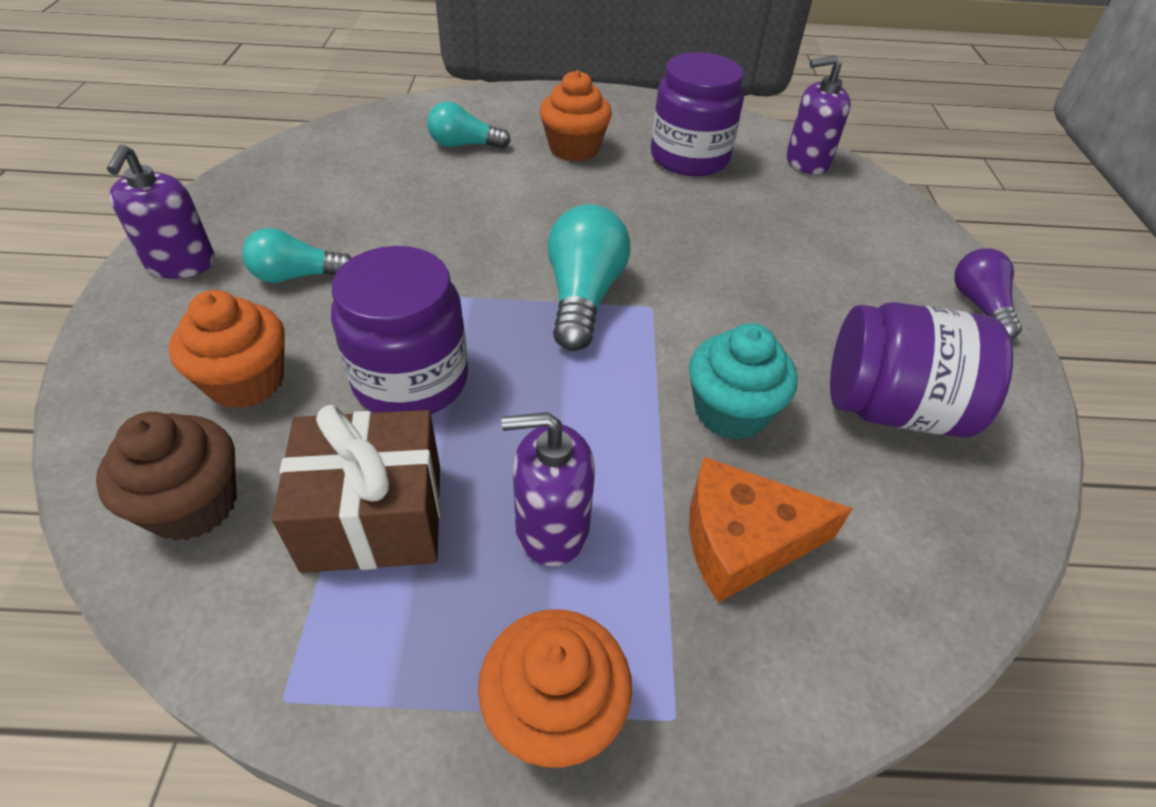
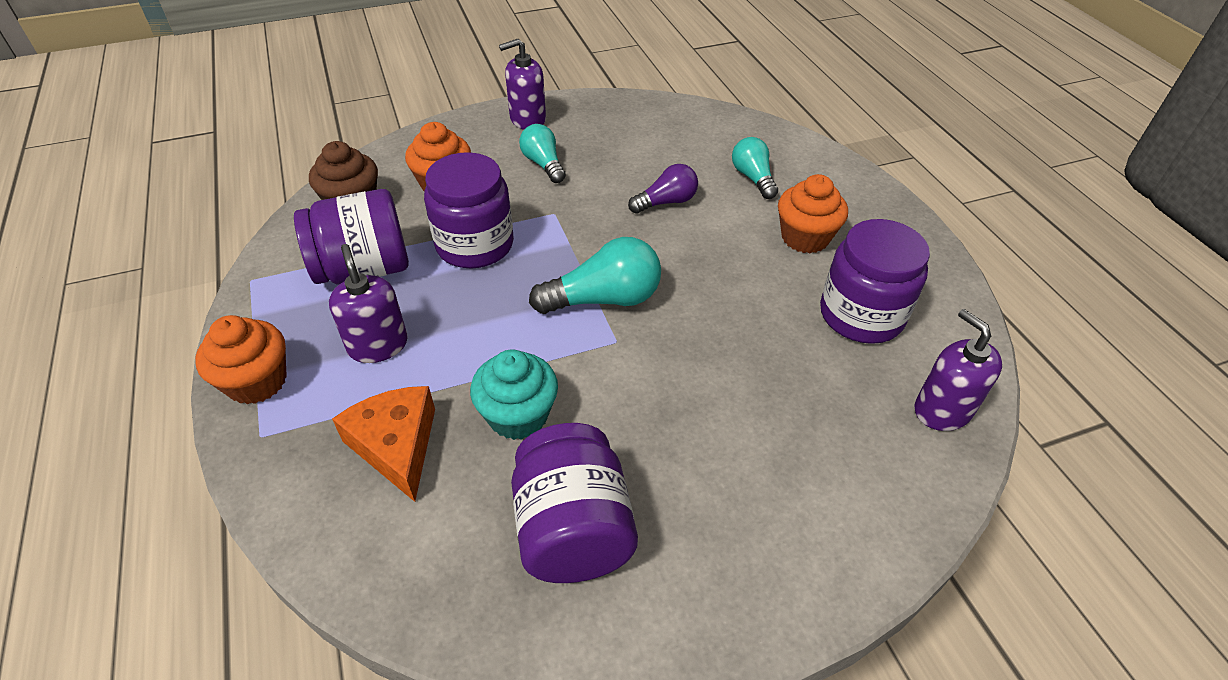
camera: 70 degrees right, 0 degrees up
brown gift [272,405,440,573] -> purple jar [294,189,409,284]
purple light bulb [954,248,1022,339] -> purple light bulb moved to [628,164,698,214]

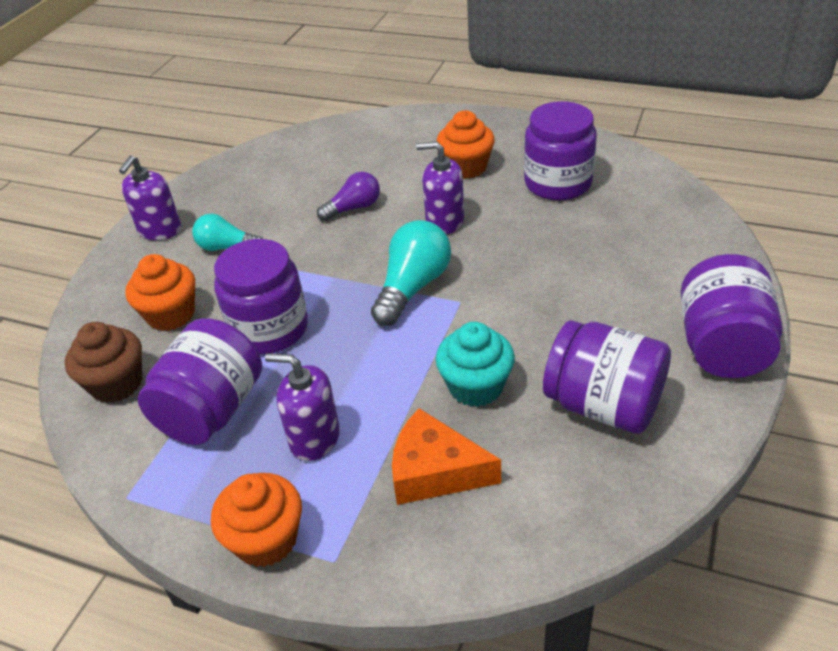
camera: 45 degrees left, 5 degrees down
purple light bulb [628,164,698,214] -> purple light bulb turned 45 degrees clockwise [317,172,380,221]
turquoise light bulb [732,137,778,199] -> none
purple soap dispenser [914,309,1002,431] -> purple soap dispenser moved to [416,141,464,234]
none -> purple jar [680,254,782,378]

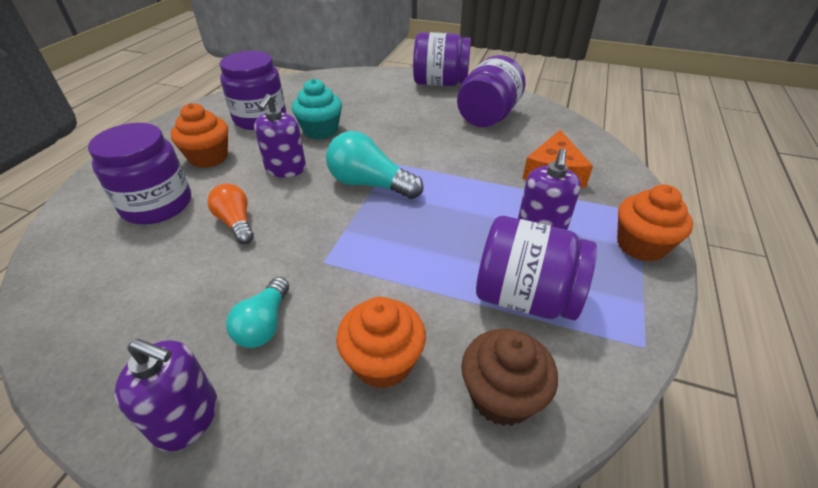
camera: 95 degrees left, 0 degrees up
purple jar [214,239,308,354] -> purple jar moved to [88,123,191,224]
purple light bulb [317,172,380,221] -> orange light bulb [207,183,254,244]
turquoise cupcake [436,322,515,407] -> turquoise cupcake moved to [292,79,342,139]

